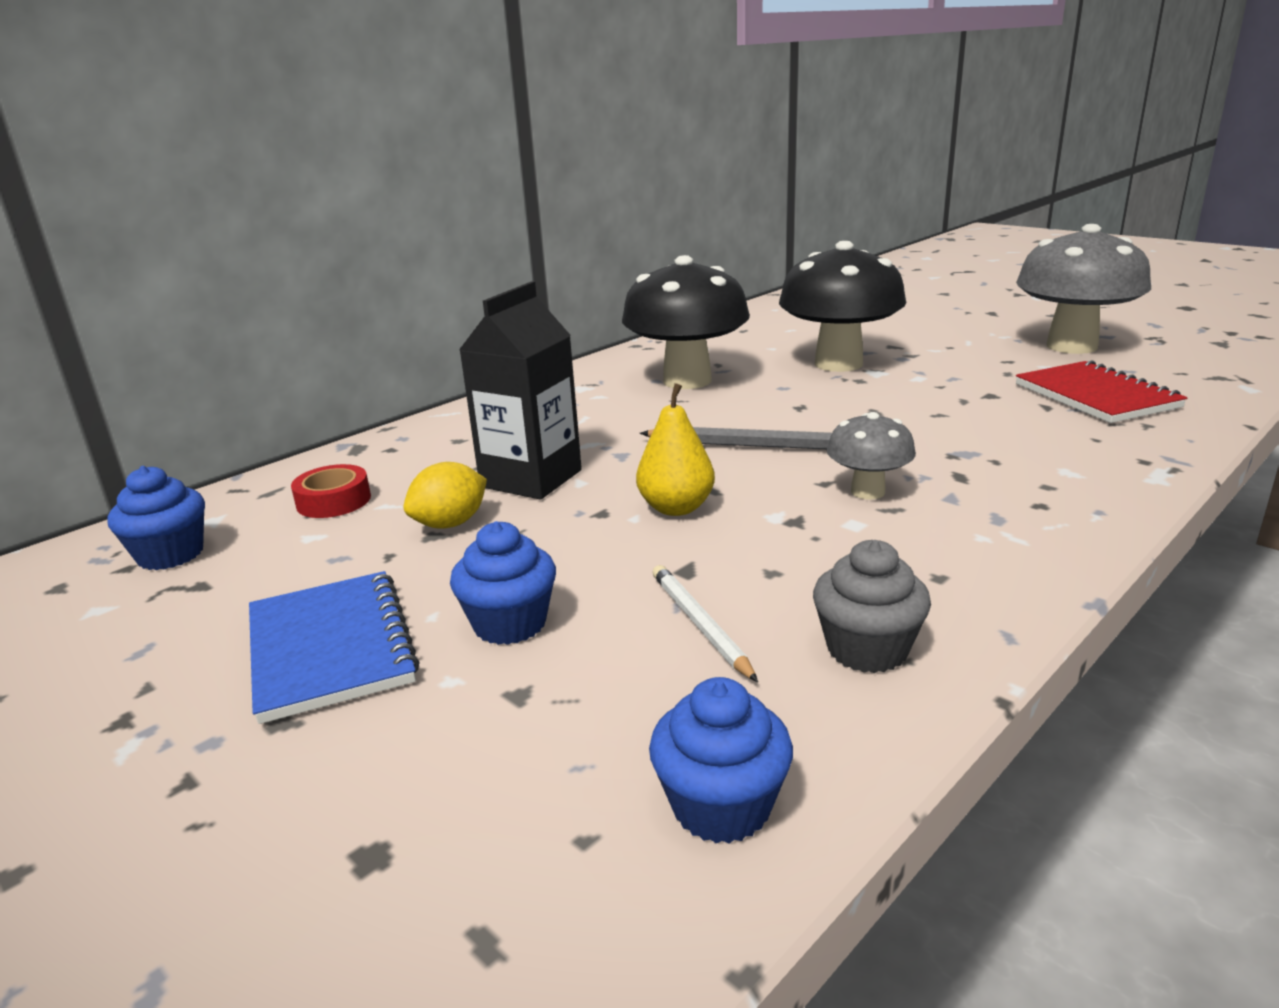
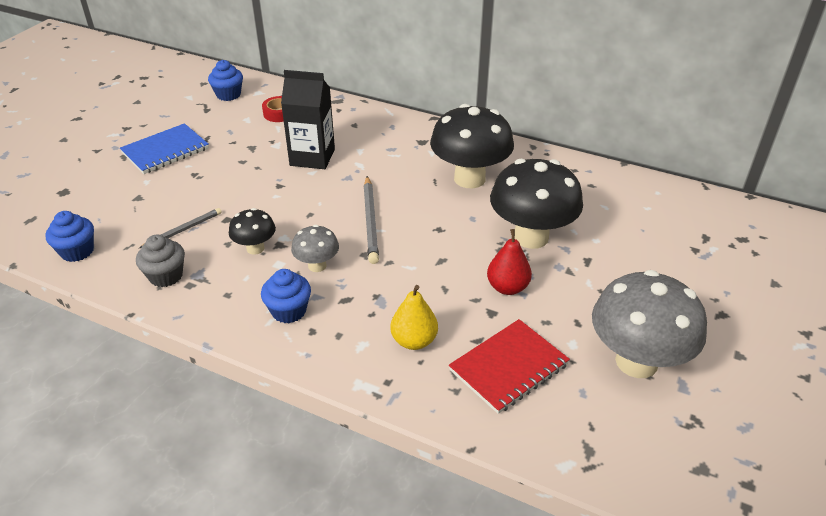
camera: 70 degrees right, 15 degrees up
yellow lemon [403,462,487,529] -> none
blue cupcake [450,521,556,645] -> blue cupcake moved to [261,269,311,323]
yellow pear [636,383,715,516] -> yellow pear moved to [390,285,438,350]
white pencil [652,565,758,682] -> grey pencil [139,208,222,248]
none -> black mushroom [229,208,276,255]
none -> red pear [487,229,532,295]

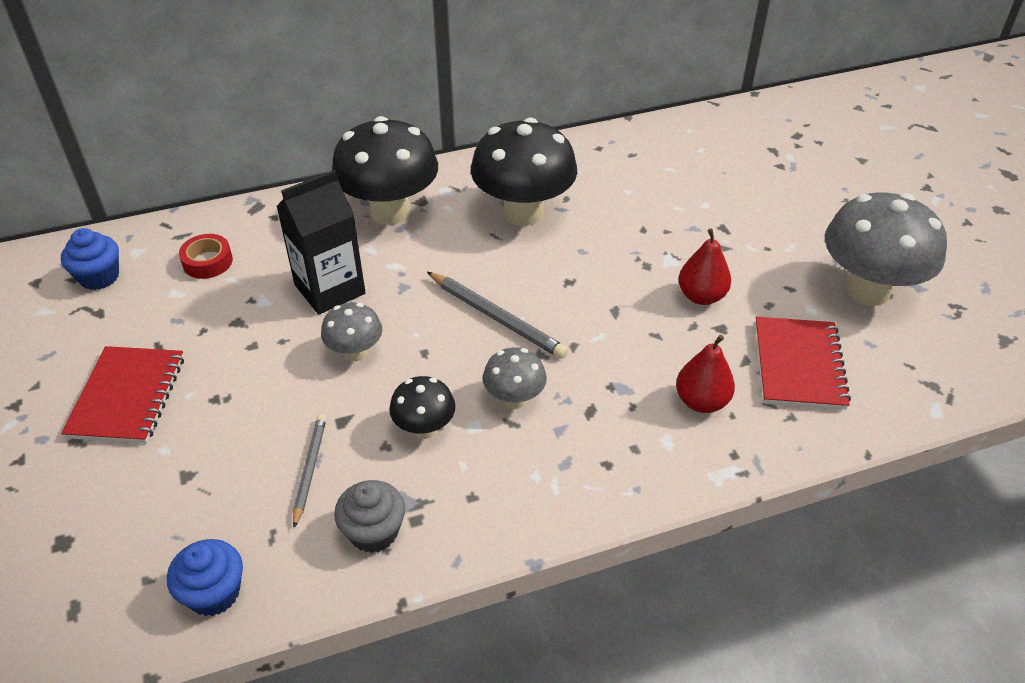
camera: 45 degrees left, 5 degrees up
blue notebook [120,123,209,174] -> red notebook [61,346,184,444]
blue cupcake [261,269,311,323] -> none
yellow pear [390,285,438,350] -> red pear [676,335,735,413]
black mushroom [490,159,583,249] -> black mushroom moved to [332,116,438,225]
none -> grey mushroom [321,302,382,362]

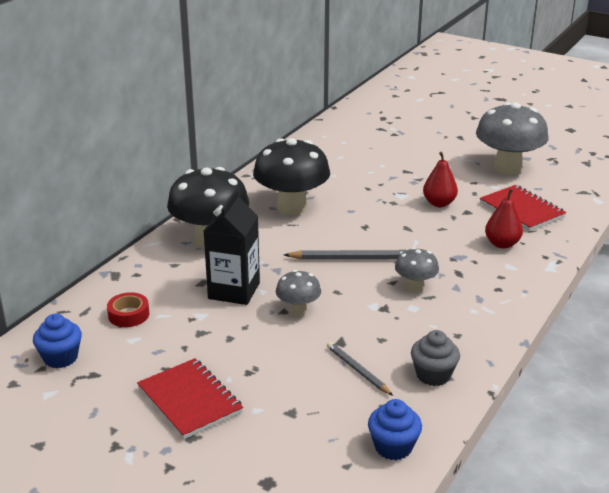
camera: 40 degrees left, 15 degrees down
black mushroom [389,376,455,439] -> none

